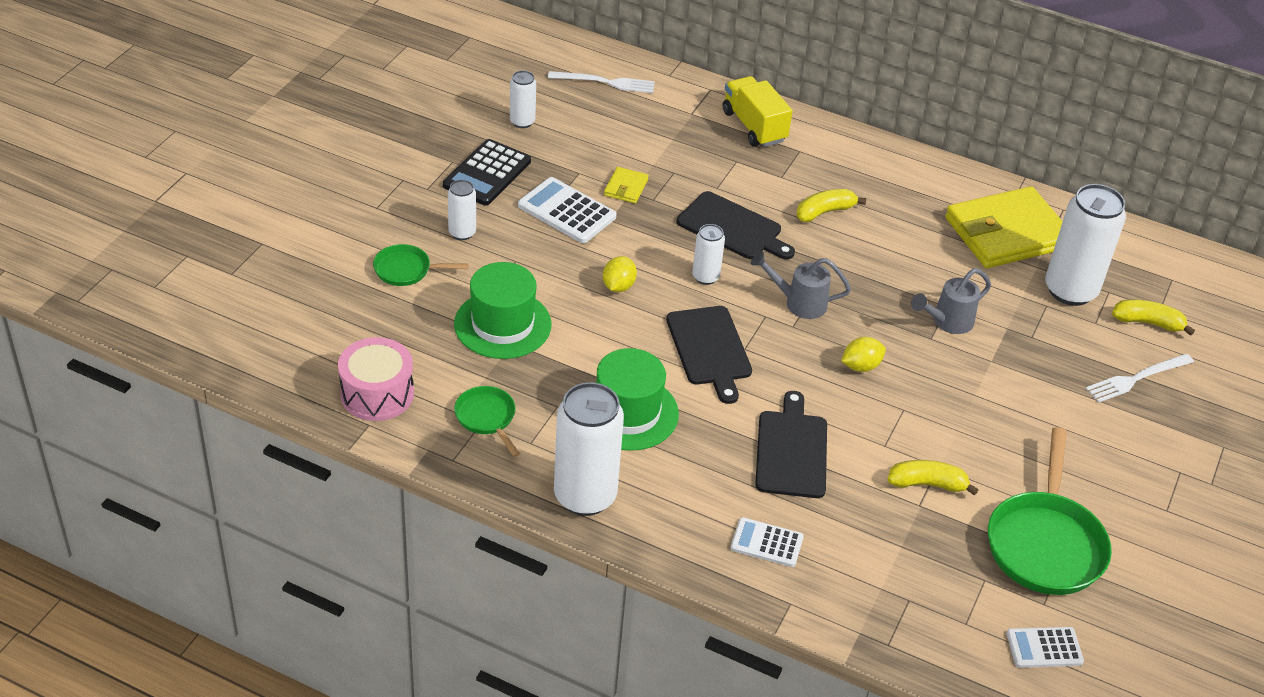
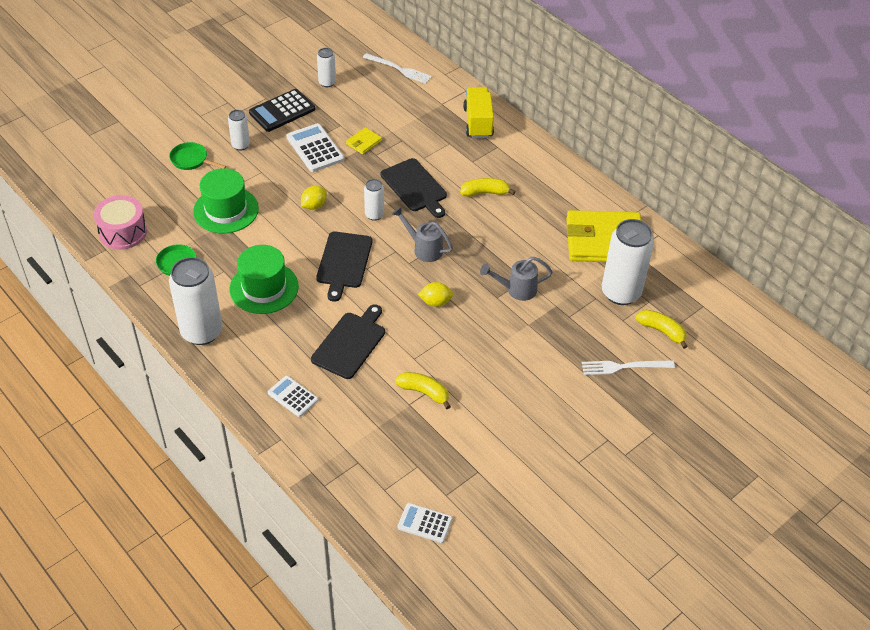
camera: 25 degrees right, 5 degrees up
green pan [988,427,1112,595] -> none

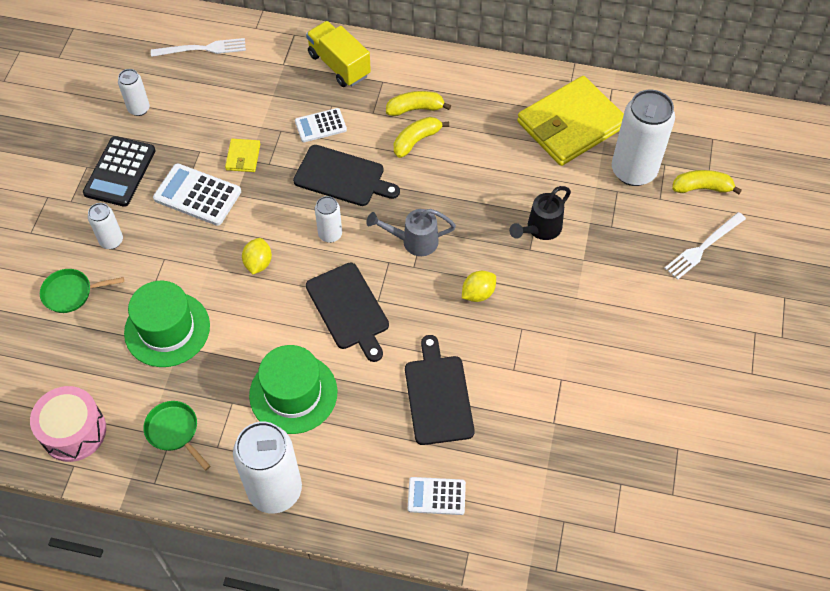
camera: 35 degrees left, 10 degrees up
yellow banana [395,372,451,409] -> yellow banana moved to [386,91,451,116]
white calculator [398,503,453,543] -> white calculator moved to [295,108,347,142]
grey watering can [480,257,553,301] -> black watering can [509,186,571,240]

